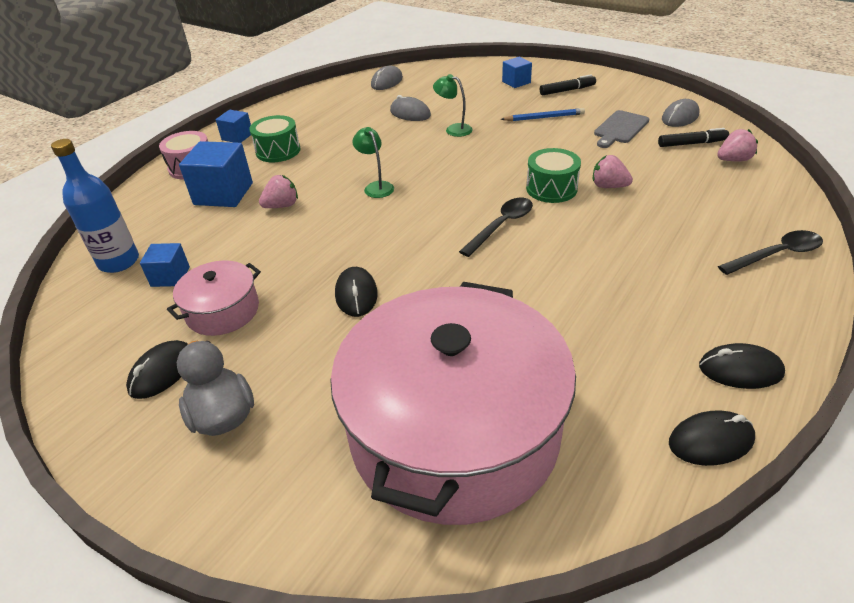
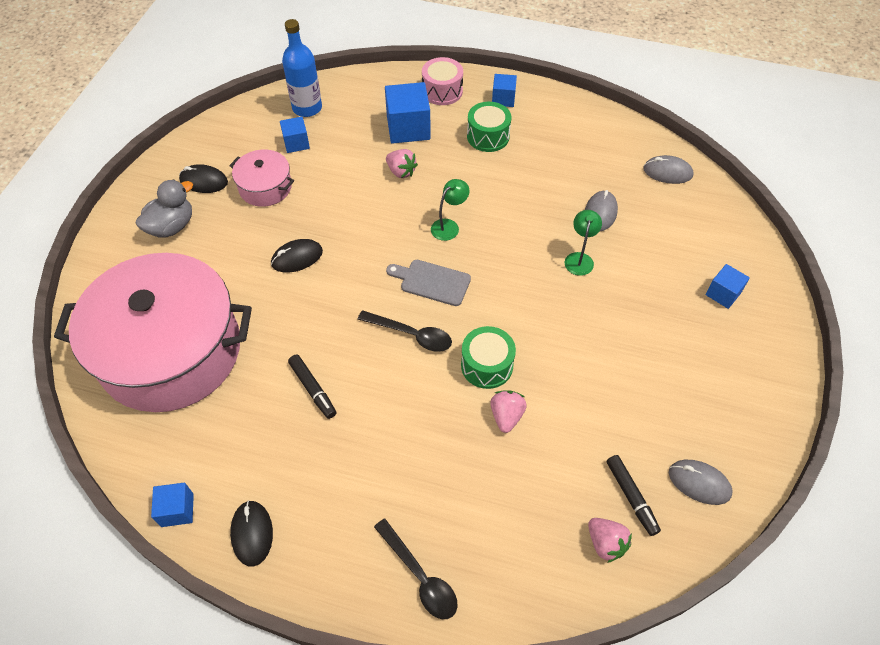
camera: 70 degrees right, 15 degrees up
blue pencil [501,108,585,121] -> none
black marker [540,74,596,95] -> black marker moved to [288,354,336,419]
grey cutting board [594,110,649,148] -> grey cutting board moved to [386,260,471,306]
black mouse [669,410,755,466] -> blue cube [151,483,194,527]

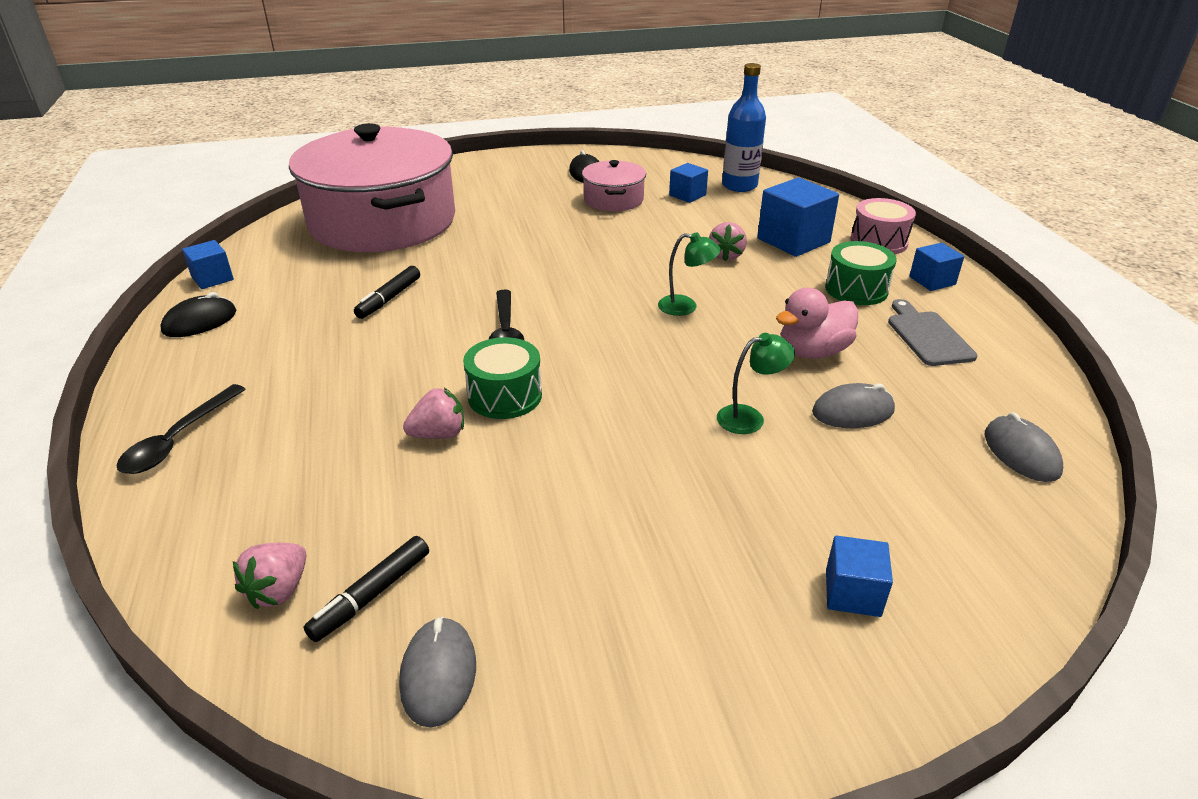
camera: 60 degrees right, 20 degrees down
grey duck [136,179,193,238] -> none
black mouse [271,239,323,273] -> none
grey cutting board [386,260,471,306] -> grey cutting board moved to [888,299,977,366]
none -> pink duck [776,288,858,359]

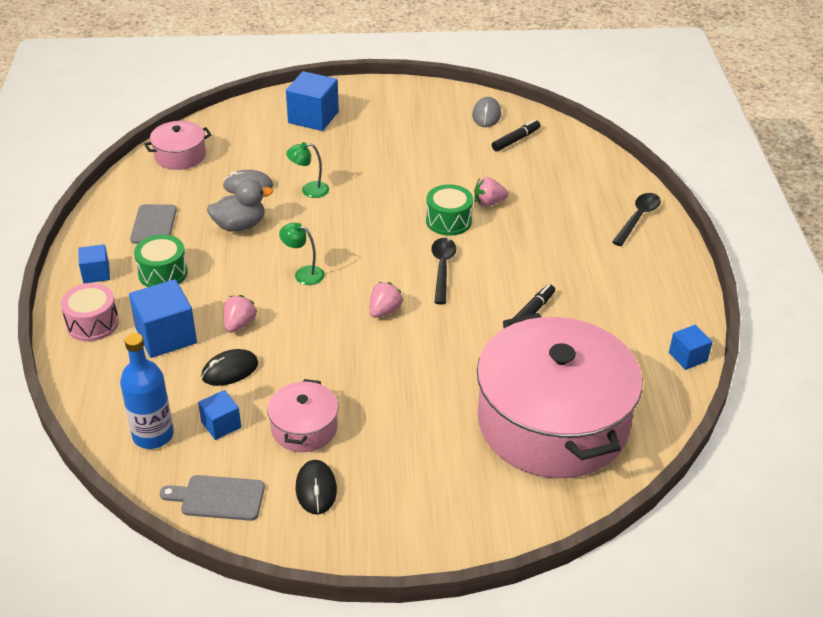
camera: 170 degrees left, 5 degrees up
black mouse [160,292,236,337] -> black mouse moved to [201,349,258,386]
pink strawberry [233,543,307,609] -> pink strawberry moved to [369,282,404,318]
pink duck [776,288,858,359] -> grey duck [207,179,273,232]
blue cube [826,535,893,617] -> blue cube [286,71,339,131], size x1.75
grey mouse [985,412,1063,482] -> pink pot [144,121,211,170]
none -> grey cutting board [160,475,265,521]

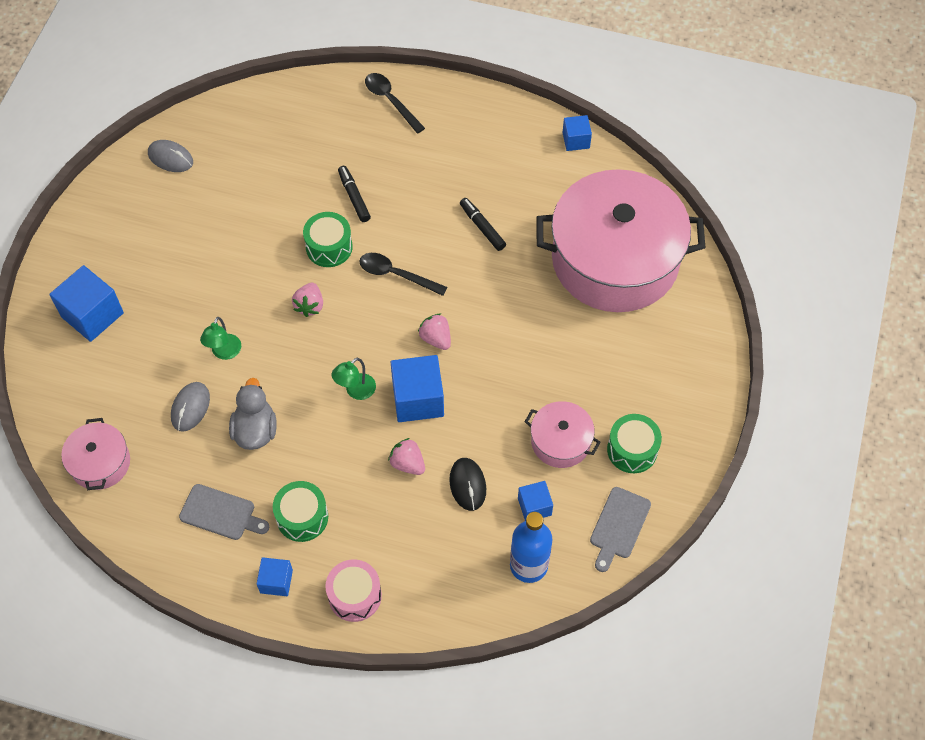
camera: 70 degrees left, 20 degrees up
blue cube [129,279,197,358] -> blue cube moved to [390,355,444,422]
black mouse [296,460,337,515] -> green drum [607,414,662,473]
pink strawberry [474,177,508,207] -> pink strawberry moved to [292,283,323,317]
black marker [492,120,540,151] -> black marker moved to [338,166,371,222]

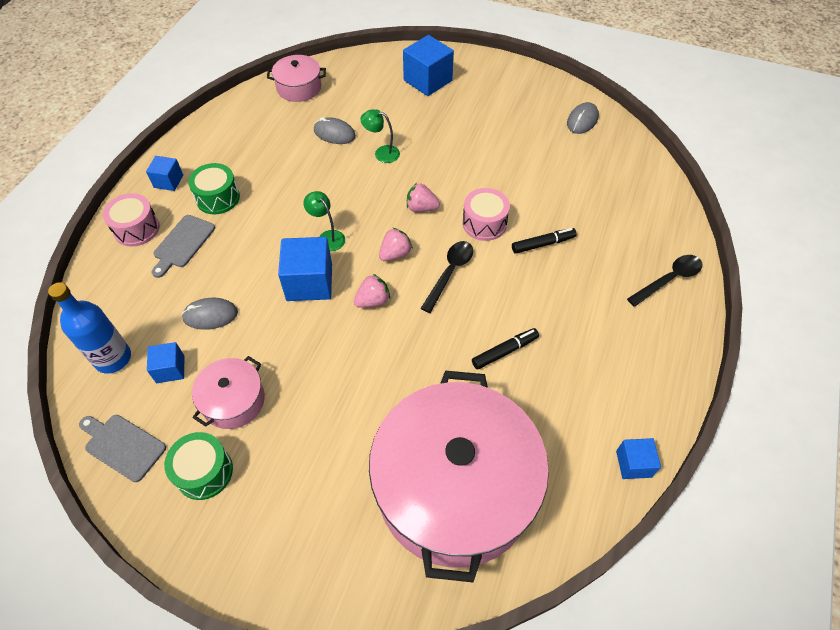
camera: 95 degrees right, 5 degrees down
grey cutting board [179,484,269,540] -> grey cutting board moved to [152,215,215,278]
grey duck [229,378,276,450] -> none
green drum [303,212,353,267] -> pink drum [463,188,510,241]
pink strawberry [388,438,425,475] -> pink strawberry moved to [379,228,413,261]
black mouse [449,458,486,511] -> grey mouse [182,298,238,330]

